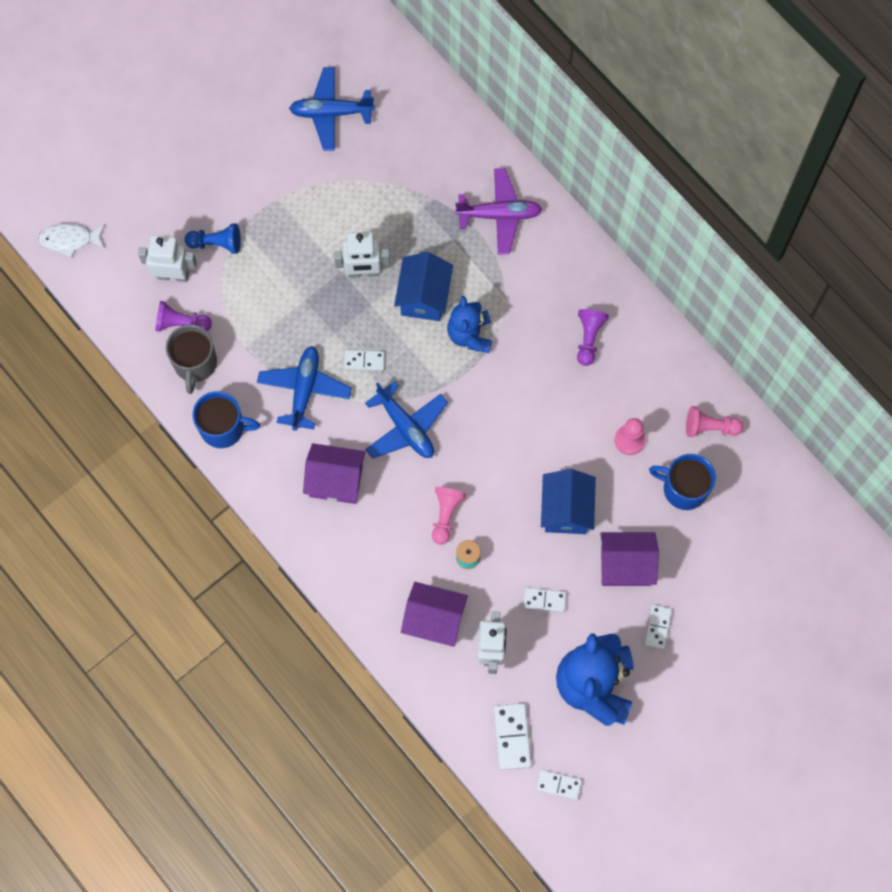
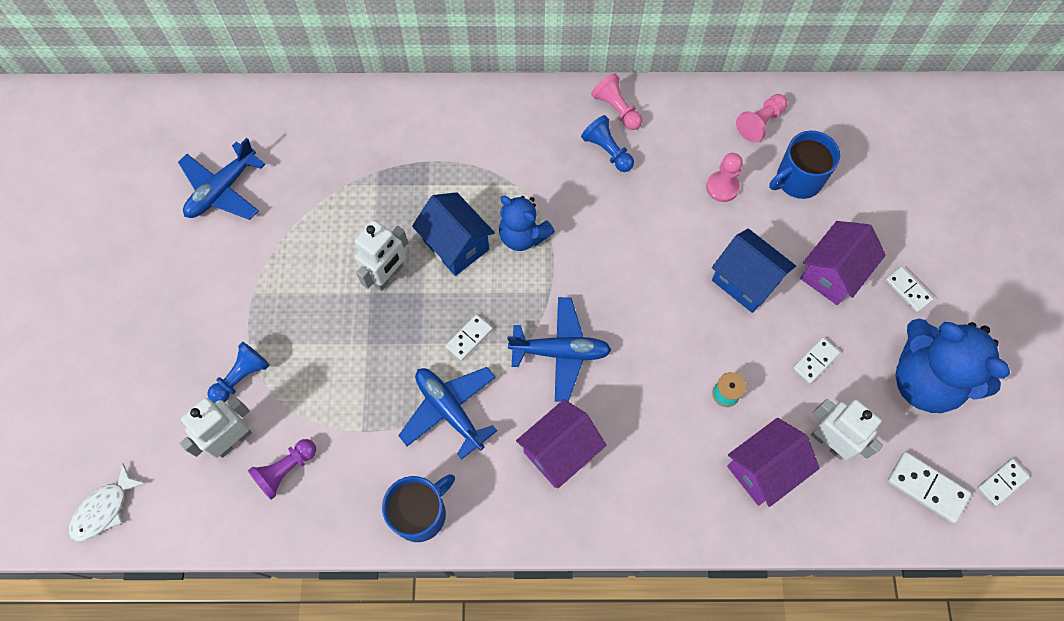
camera: 50 degrees left, 5 degrees down
grey mug [166,325,217,394] -> none
pink pawn [432,487,466,545] -> pink pawn moved to [591,73,642,130]
purple plane [455,168,542,255] -> none
purple pawn [577,309,609,366] -> blue pawn [581,115,634,172]

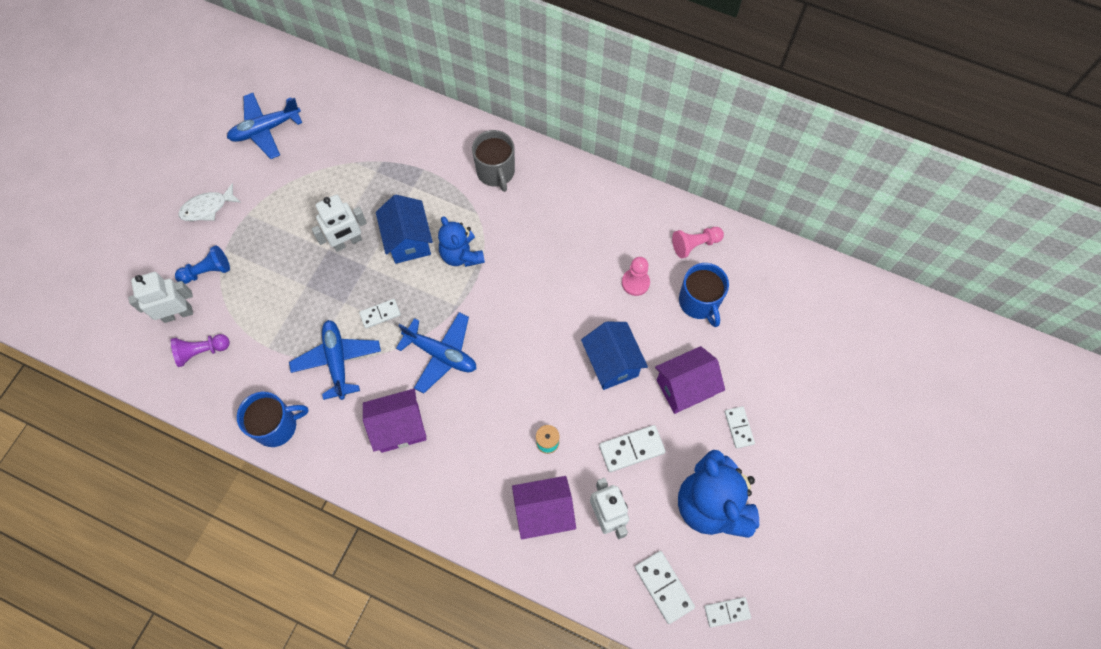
camera: 25 degrees right, 0 degrees up
white fish [69,463,146,541] -> white fish moved to [178,183,241,221]
blue pawn [581,115,634,172] -> none
pink pawn [591,73,642,130] -> none
blue mug [769,131,840,199] -> blue mug turned 105 degrees counterclockwise [679,263,729,327]
white domino [793,338,840,384] -> white domino [599,425,666,472], size x1.51
none -> grey mug [472,130,515,192]

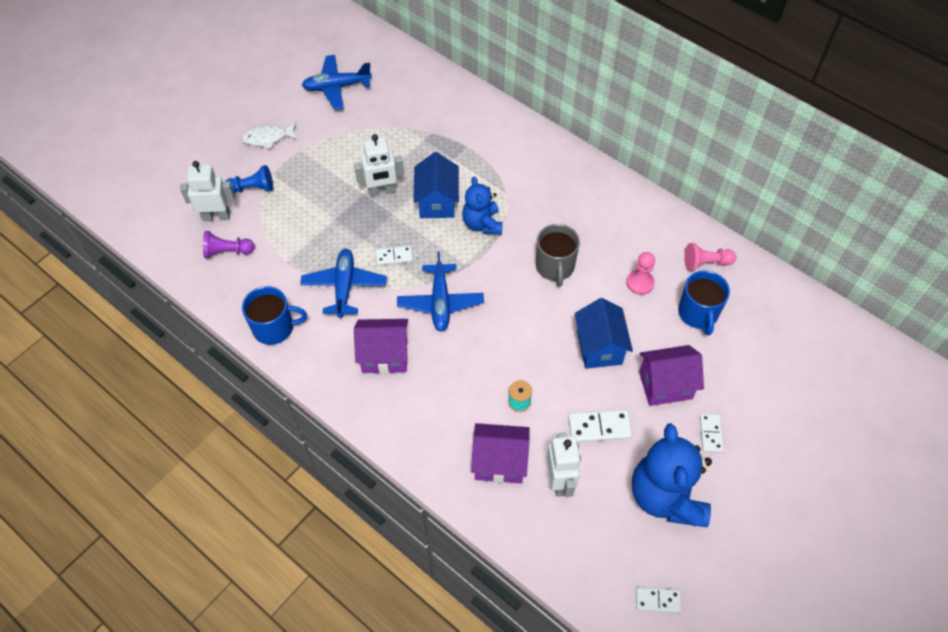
camera: 15 degrees right, 10 degrees down
blue plane [396,312,476,393] -> blue plane turned 45 degrees clockwise [397,251,484,332]
grey mug [472,130,515,192] -> grey mug moved to [536,224,580,287]
white domino [635,551,695,624] -> none

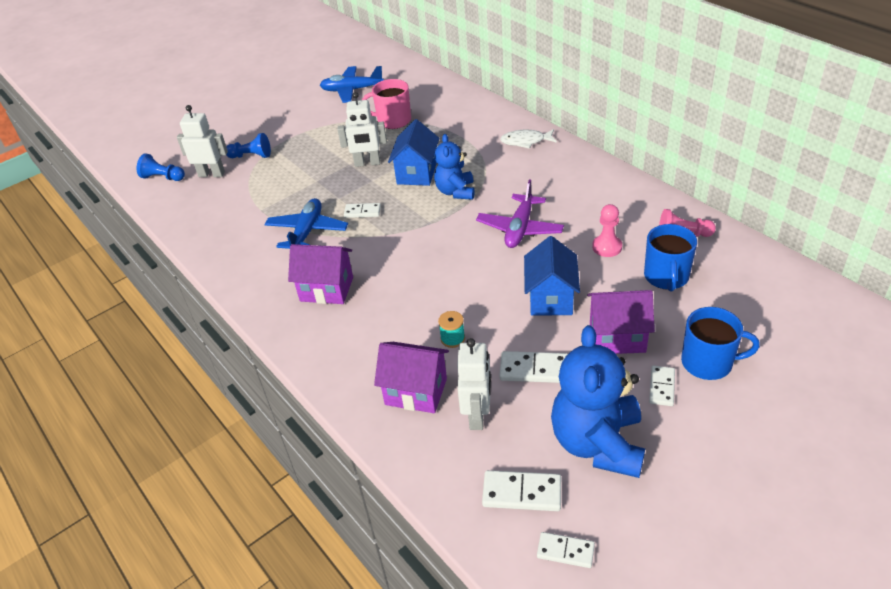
camera: 15 degrees right, 15 degrees down
purple pawn [203,231,254,258] -> none
white fish [242,122,298,149] -> white fish moved to [500,129,557,149]
blue mug [242,286,307,345] -> blue mug moved to [681,307,760,380]
blue plane [397,251,484,332] -> none
grey mug [536,224,580,287] -> purple plane [476,180,564,248]
none -> blue pawn [137,153,185,181]
none -> pink mug [362,79,411,129]
none -> white domino [482,470,561,511]

